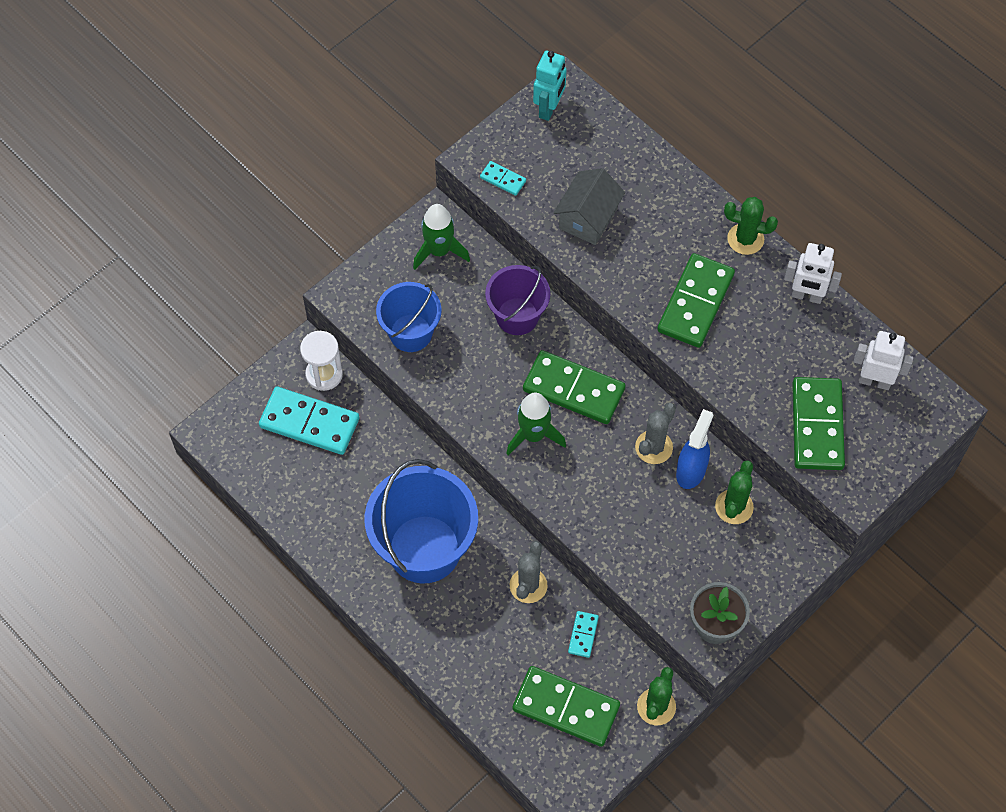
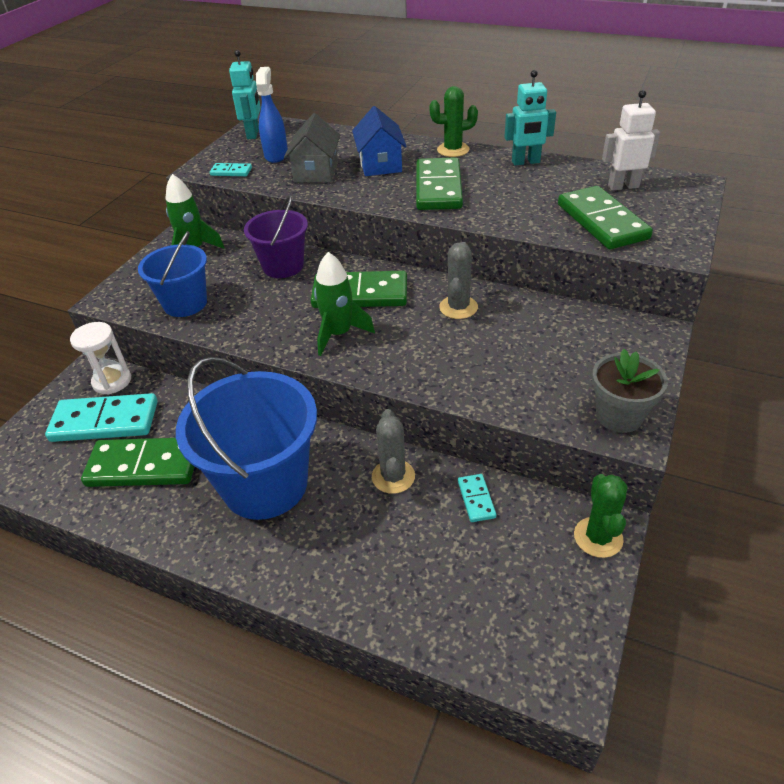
camera: 20 degrees left, 20 degrees down
green domino [513,666,620,747] -> green domino moved to [81,438,194,487]
blue spray bottle [676,409,713,489] -> blue spray bottle moved to [256,67,288,163]
green cactus [715,460,754,524] -> none
white robot [784,243,842,304] -> turquoise robot [504,70,556,165]
none -> blue house [352,106,407,176]

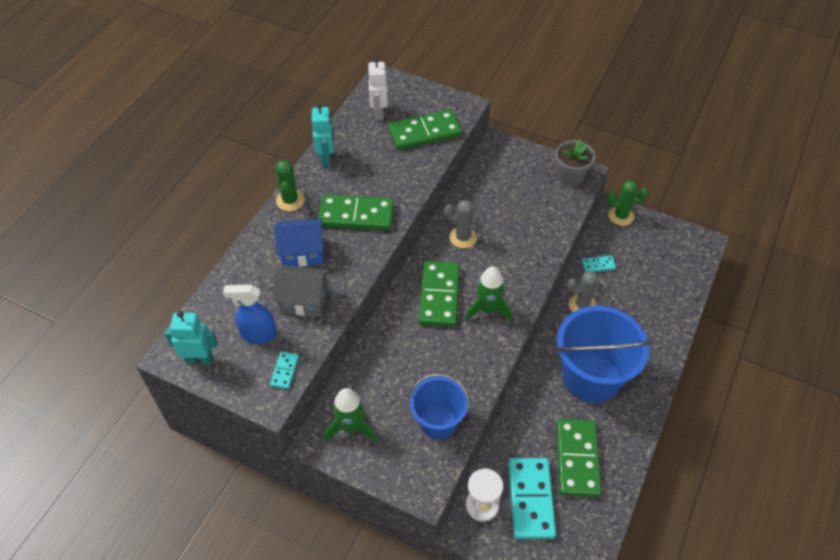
camera: 90 degrees left, 10 degrees up
purple bucket [244,195,308,278] -> none

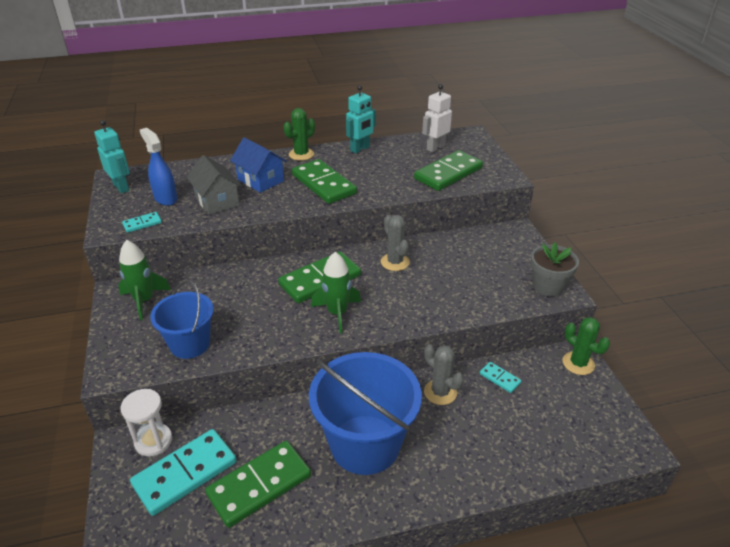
camera: 50 degrees right, 15 degrees down
green domino [388,110,462,150] -> green domino turned 75 degrees counterclockwise [414,150,483,191]

